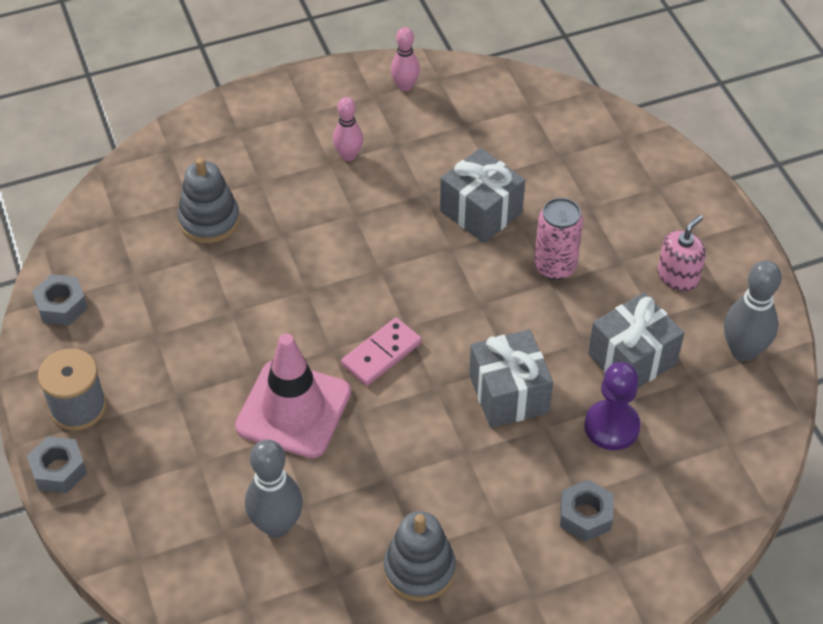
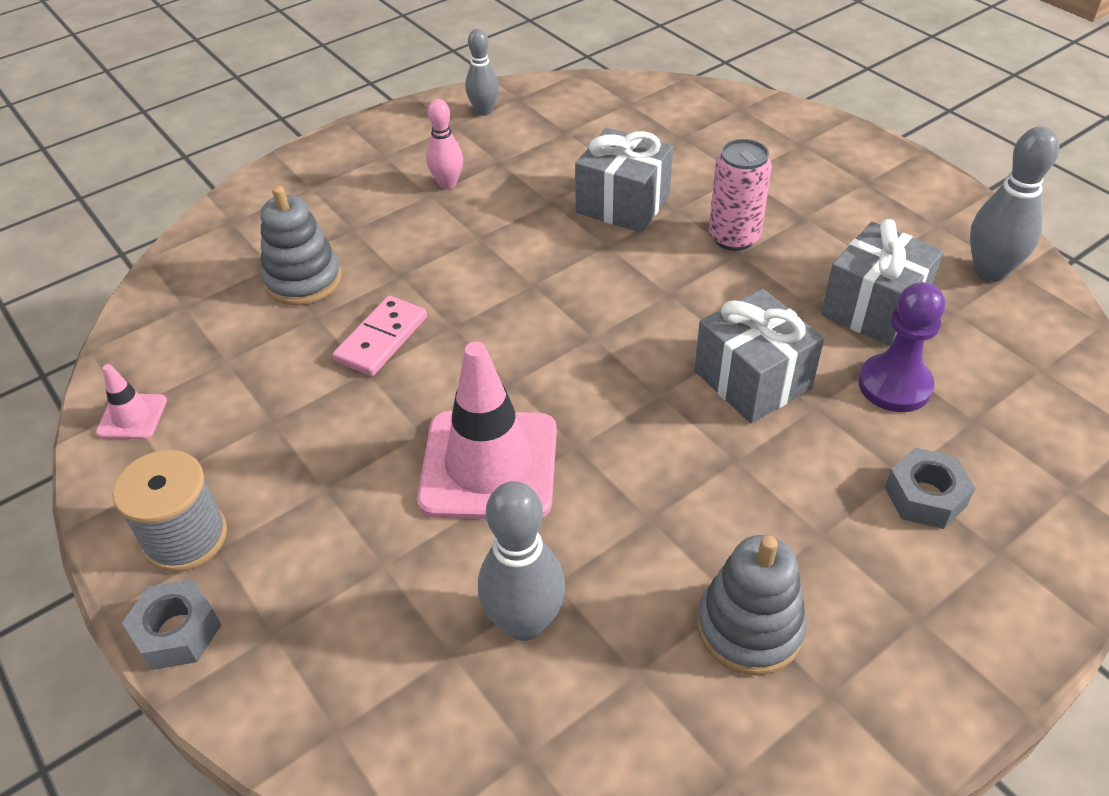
camera: 15 degrees left, 5 degrees down
grey nut [32,274,88,325] -> pink traffic cone [96,364,167,439]
pink domino [341,318,422,386] -> pink domino moved to [333,296,427,376]
pink bowling pin [391,27,420,91] -> grey bowling pin [465,29,499,116]
pink soap dispenser [658,215,706,291] -> none

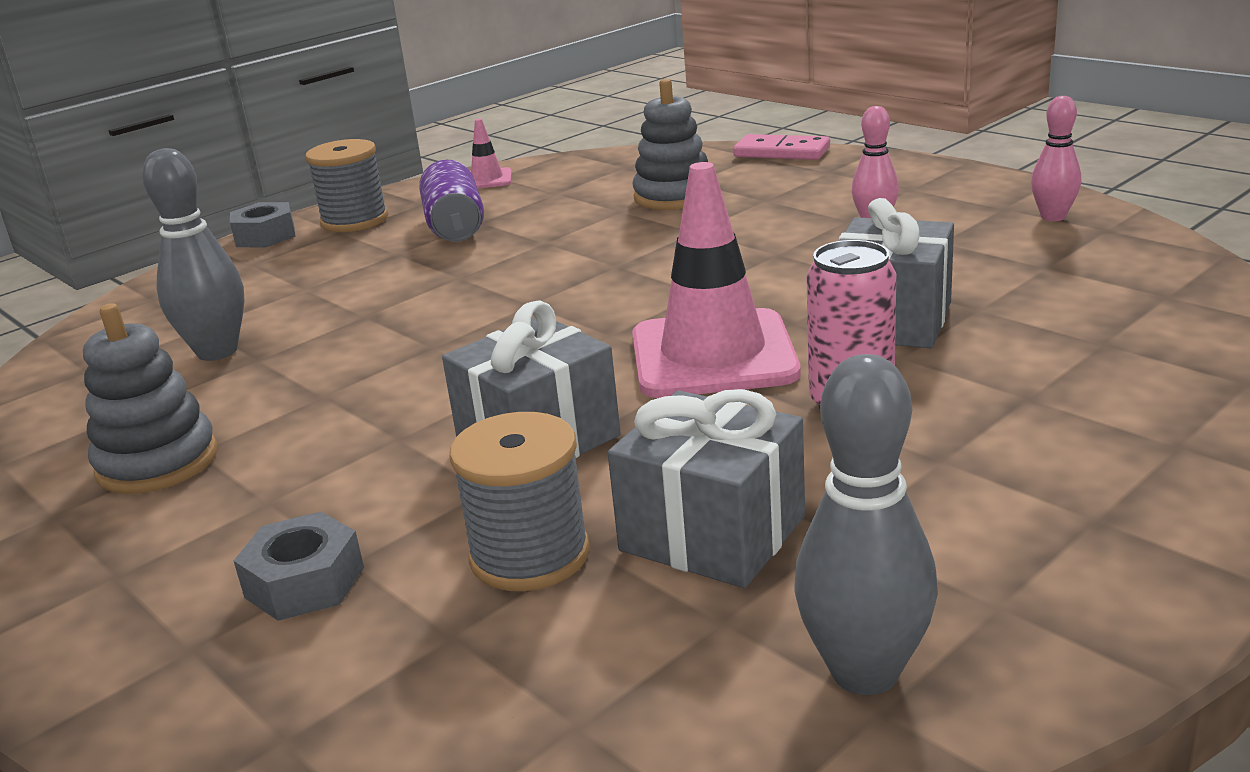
camera: 85 degrees right, 20 degrees down
pink domino [333,296,427,376] -> pink domino moved to [733,134,830,160]
pink traffic cone [417,341,557,519] -> pink traffic cone moved to [632,162,801,398]
grey bowling pin [465,29,499,116] -> pink bowling pin [1031,96,1081,221]
purple pawn [858,282,945,412] -> grey spool [449,412,590,591]
none -> purple can [419,160,484,242]

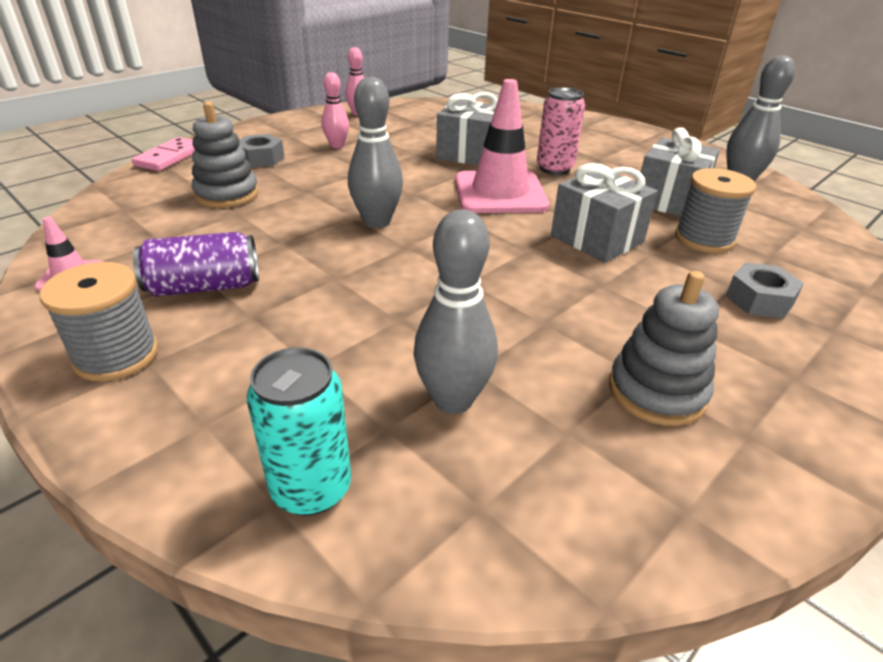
camera: 95 degrees left, 10 degrees up
grey nut [230,202,296,247] -> grey nut moved to [239,134,284,168]
none -> turquoise can [247,347,351,516]
none -> grey bowling pin [348,77,403,228]

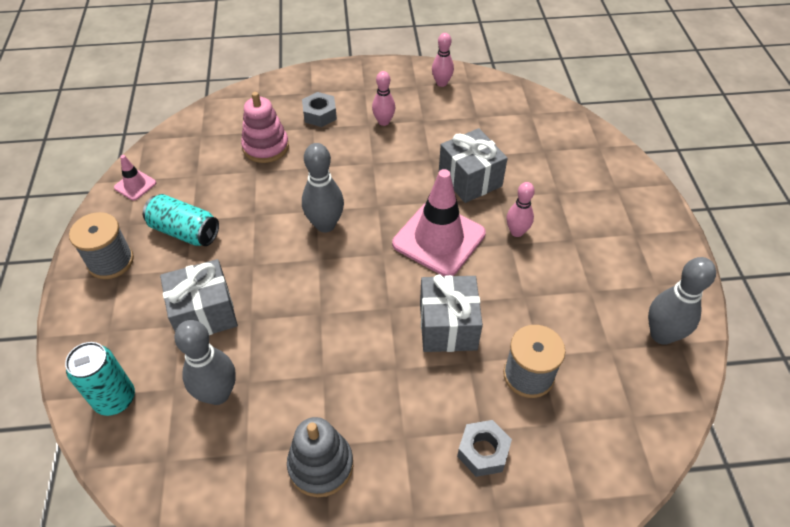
camera: 40 degrees right, 15 degrees up
pink domino [132,137,195,171] -> none
purple can [133,232,259,297] -> turquoise can [143,194,219,246]
grey stacking toy [192,102,259,208] -> pink stacking toy [241,92,289,163]
pink can [537,87,585,175] -> pink bowling pin [506,182,535,237]
grey gift [641,127,720,217] -> grey gift moved to [160,259,238,335]

